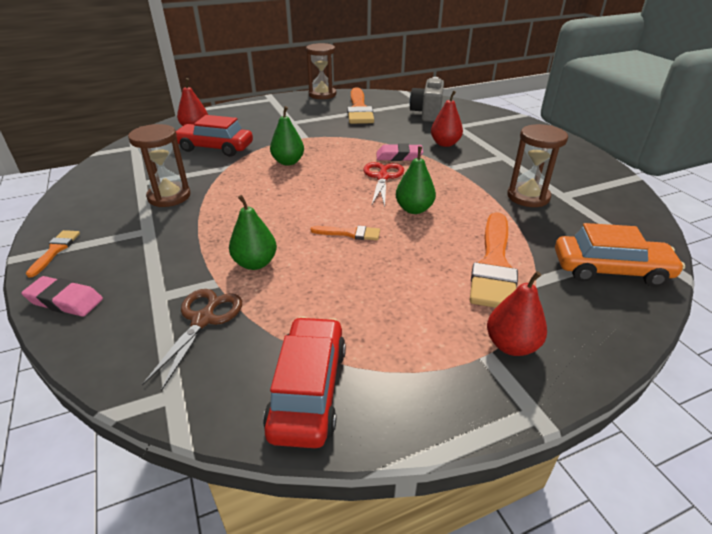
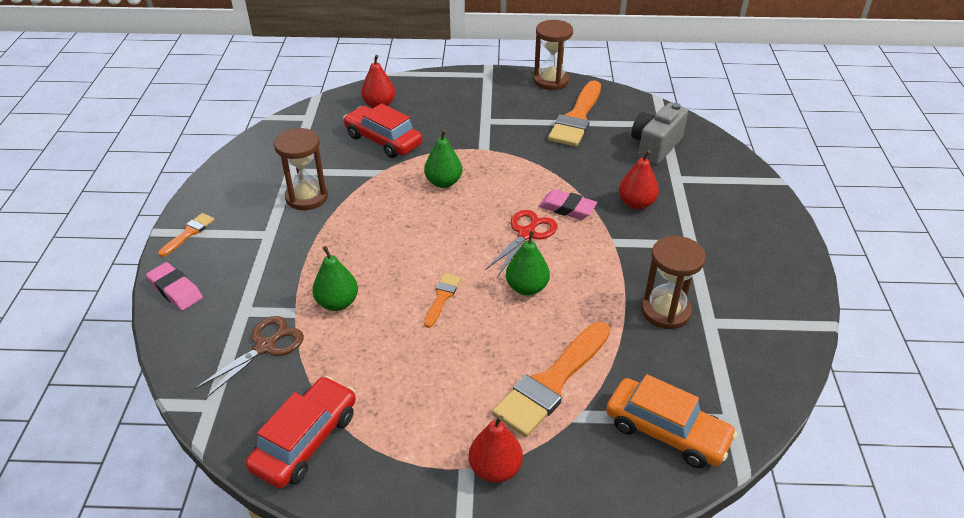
camera: 25 degrees right, 5 degrees up
orange brush [311,226,380,240] -> orange brush turned 105 degrees counterclockwise [424,273,461,328]

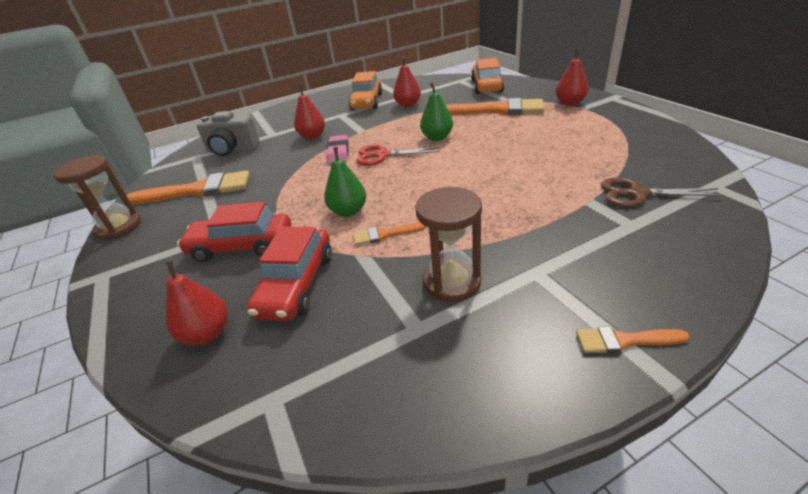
camera: 115 degrees left, 5 degrees down
pink eraser [146,262,203,311] -> none
red car [246,376,356,488] -> red car moved to [177,202,291,262]
green pear [312,246,358,311] -> none
orange brush [424,273,461,328] -> orange brush moved to [353,222,426,246]
brown hourglass [641,236,706,329] -> red pear [393,57,421,107]
none -> orange car [348,71,382,110]

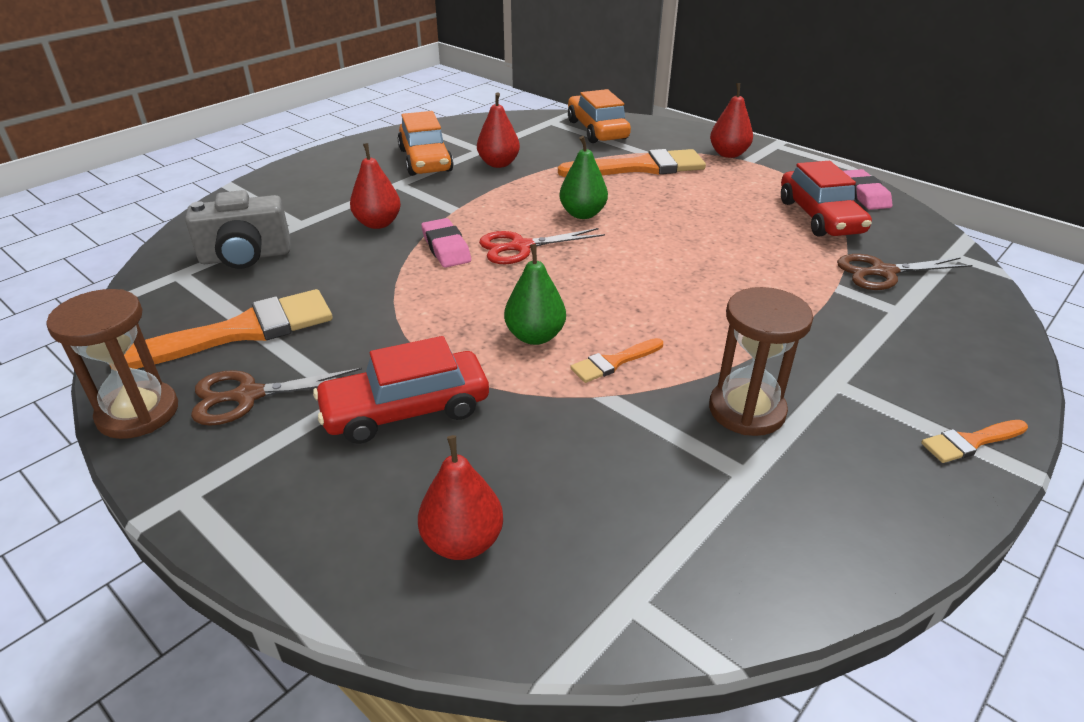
camera: 25 degrees left, 0 degrees up
red car [247,226,332,321] -> red car moved to [781,161,872,237]
none -> brown scissors [191,368,362,426]
none -> pink eraser [843,169,892,210]

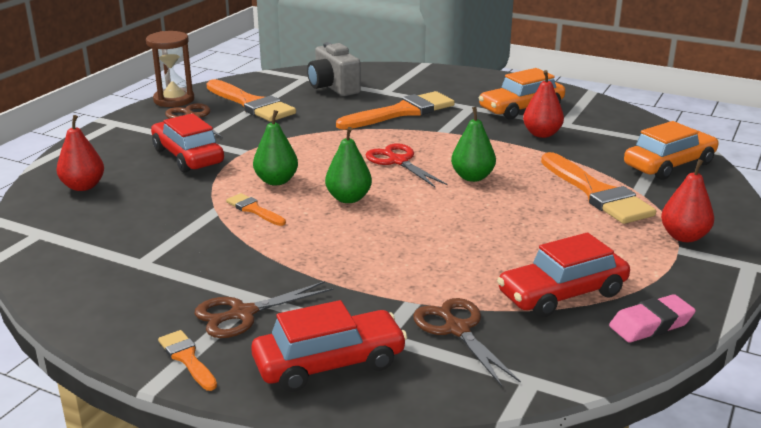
camera: 75 degrees right, 10 degrees down
red pear [350,143,401,229] -> orange brush [336,91,455,130]
pink eraser [421,218,471,268] -> none
brown hourglass [709,287,813,436] -> none
none -> brown scissors [195,281,334,338]
none -> red car [251,300,408,392]
none -> green pear [325,127,372,203]

